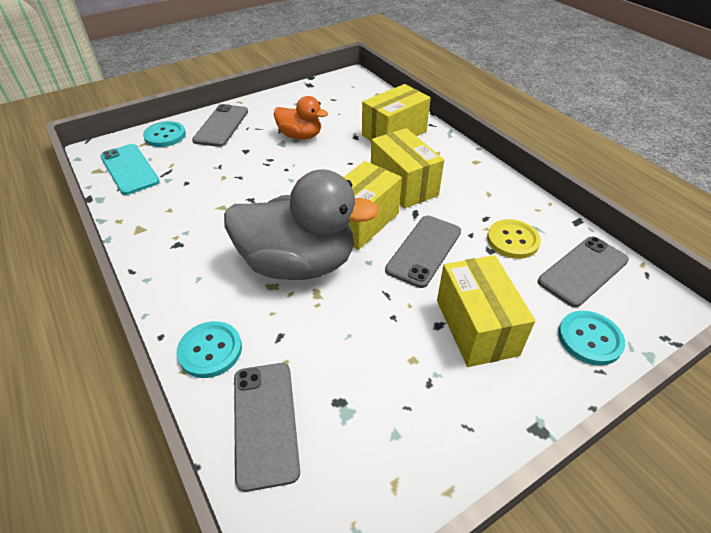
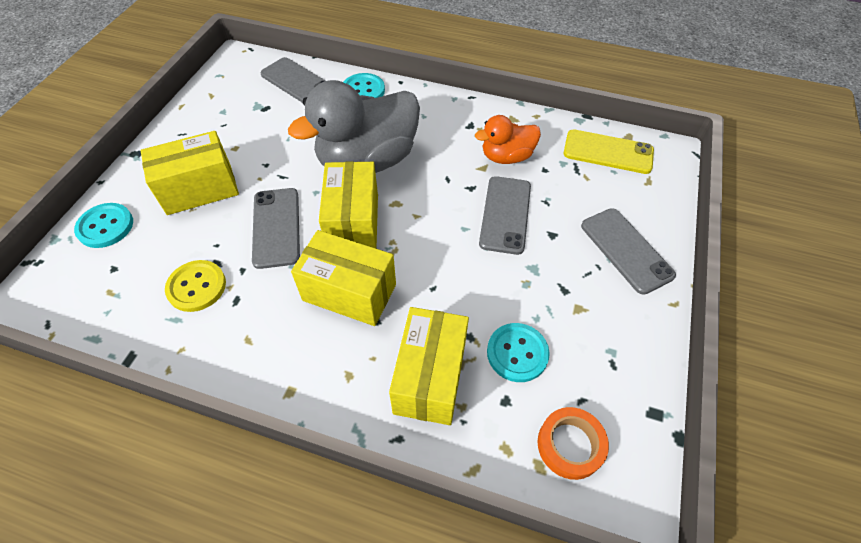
camera: 140 degrees right, 10 degrees up
turquoise phone [100,144,160,195] -> yellow phone [563,129,654,174]
turquoise button [143,121,186,147] -> turquoise button moved to [487,323,550,382]
orange duck [274,96,328,140] -> orange duck moved to [475,115,541,164]
yellow box [437,255,535,367] -> yellow box turned 60 degrees counterclockwise [141,131,239,215]
grey phone [538,237,629,307] -> grey phone moved to [479,176,531,255]
none -> orange tape [538,407,609,480]

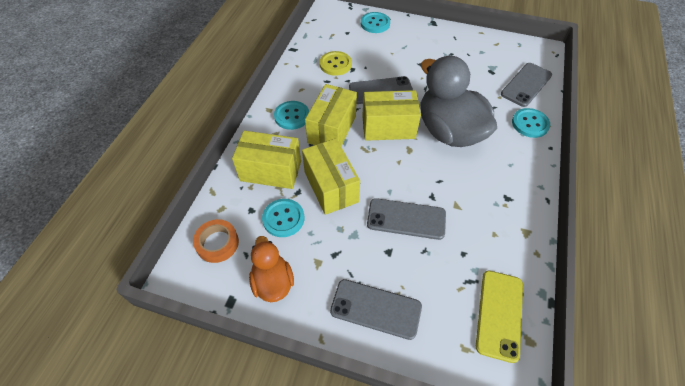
camera: 90 degrees right, 0 degrees up
yellow box [141,131,239,215] -> yellow box moved to [302,138,360,215]
orange duck [475,115,541,164] -> orange duck moved to [249,236,294,302]
grey phone [581,208,676,295] -> grey phone turned 45 degrees clockwise [330,279,422,340]
none -> turquoise button [274,101,309,130]

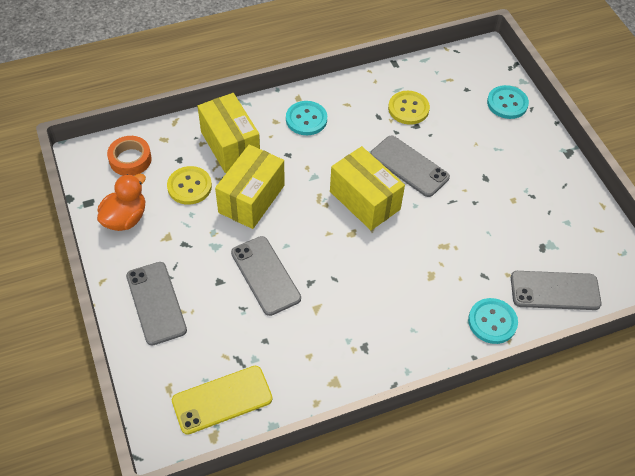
camera: 50 degrees right, 0 degrees up
turquoise button [262,199,305,237] -> yellow button [167,166,212,205]
yellow box [305,84,357,146] -> none
grey duck [420,55,497,147] -> none

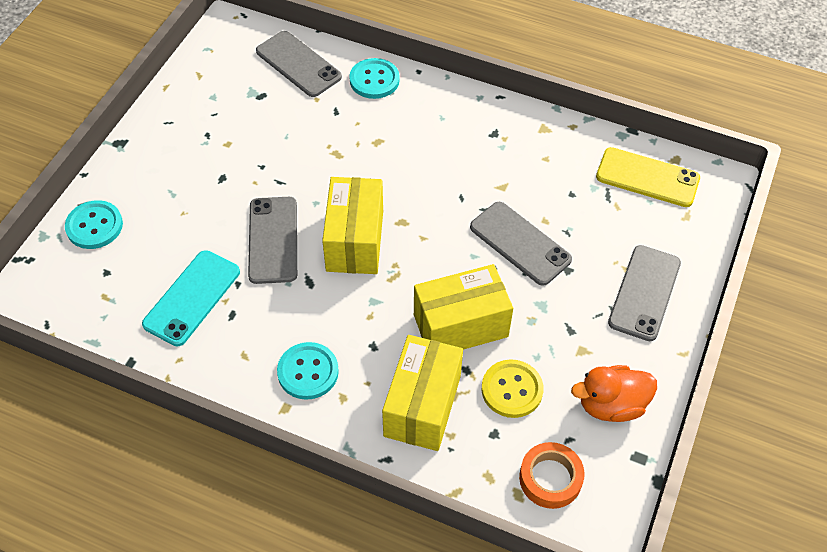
camera: 135 degrees left, 0 degrees up
grey phone [231,236,301,316] -> grey phone turned 60 degrees counterclockwise [470,202,572,286]
yellow button [388,91,430,125] -> turquoise phone [142,250,240,346]

